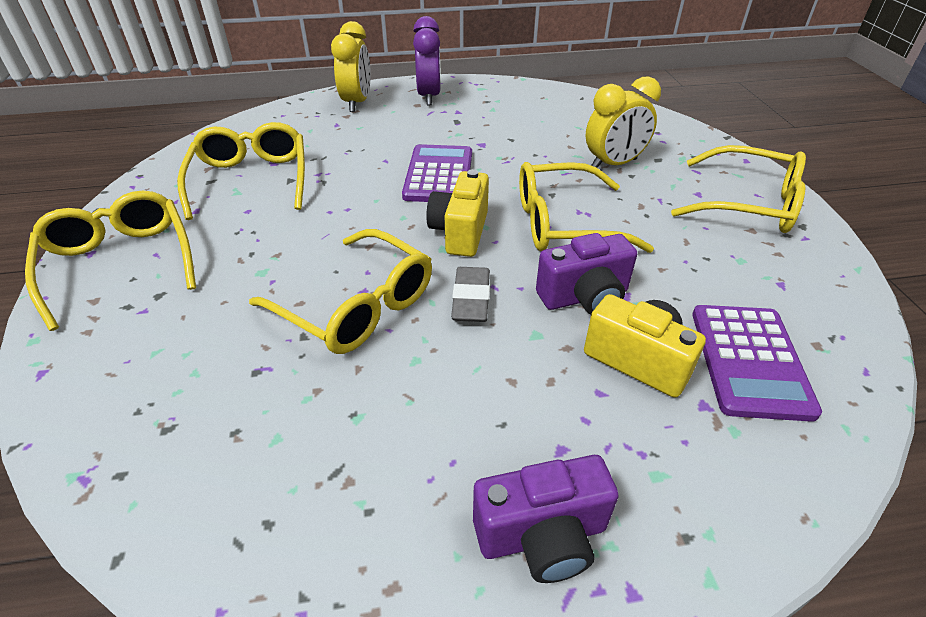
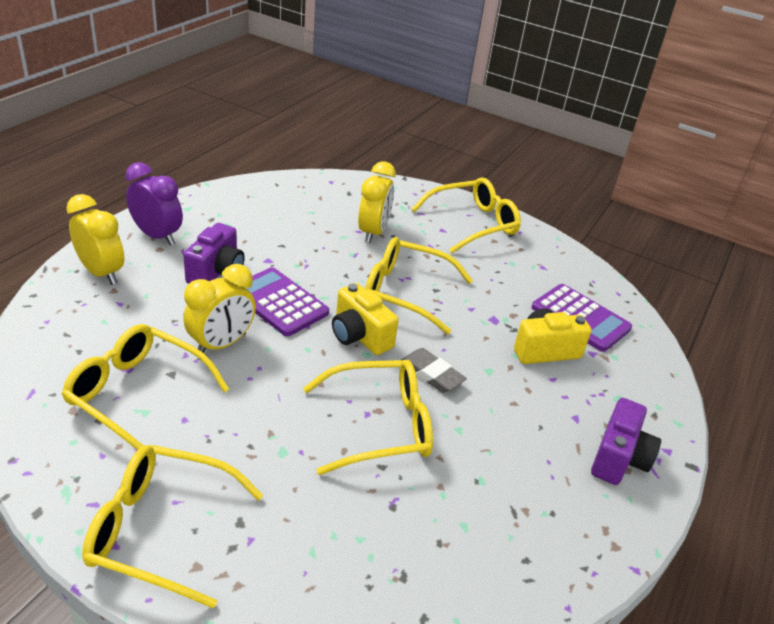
camera: 55 degrees left, 5 degrees down
yellow glasses [519,162,654,253] -> yellow glasses turned 75 degrees clockwise [365,237,473,334]
purple camera [536,233,637,315] -> purple camera moved to [183,223,245,284]
none -> yellow clock [183,264,256,353]

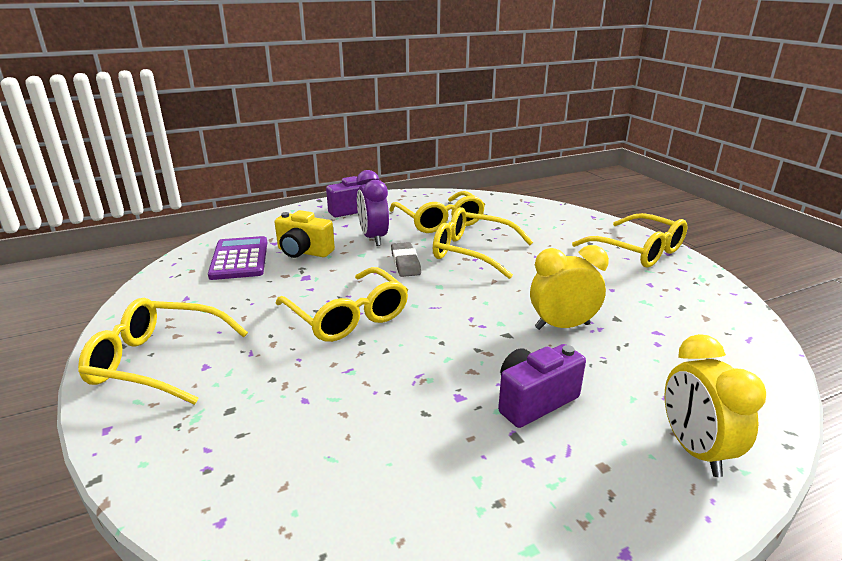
camera: 140 degrees left, 10 degrees down
yellow glasses [62,324,229,450] -> yellow glasses moved to [389,191,485,233]
purple clock [126,162,183,246] -> purple clock moved to [356,170,389,246]
purple calculator [245,267,329,336] -> none
yellow camera [332,283,399,355] -> none
yellow clock [358,161,396,243] -> none

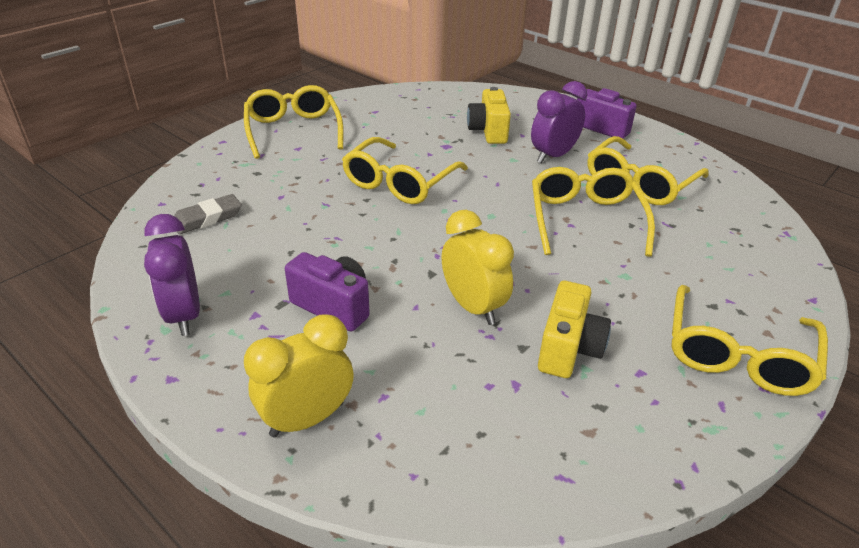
camera: 65 degrees right, 10 degrees up
purple calculator [208,236,267,280] -> none
grey eraser [391,242,421,277] -> grey eraser moved to [174,194,242,234]
none -> purple clock [144,214,200,336]
none -> yellow camera [538,281,611,378]

